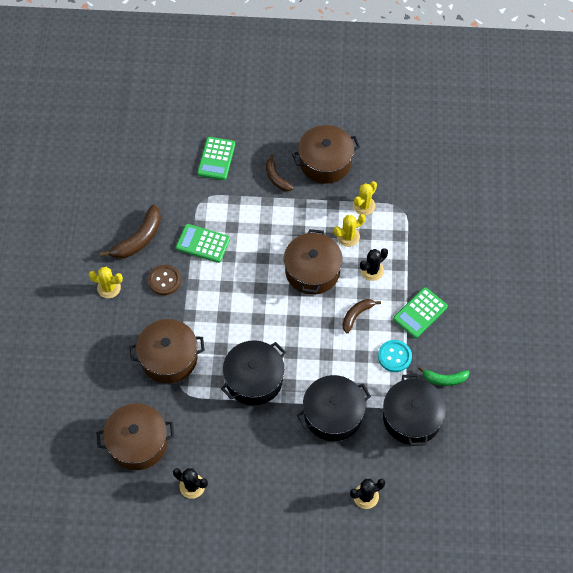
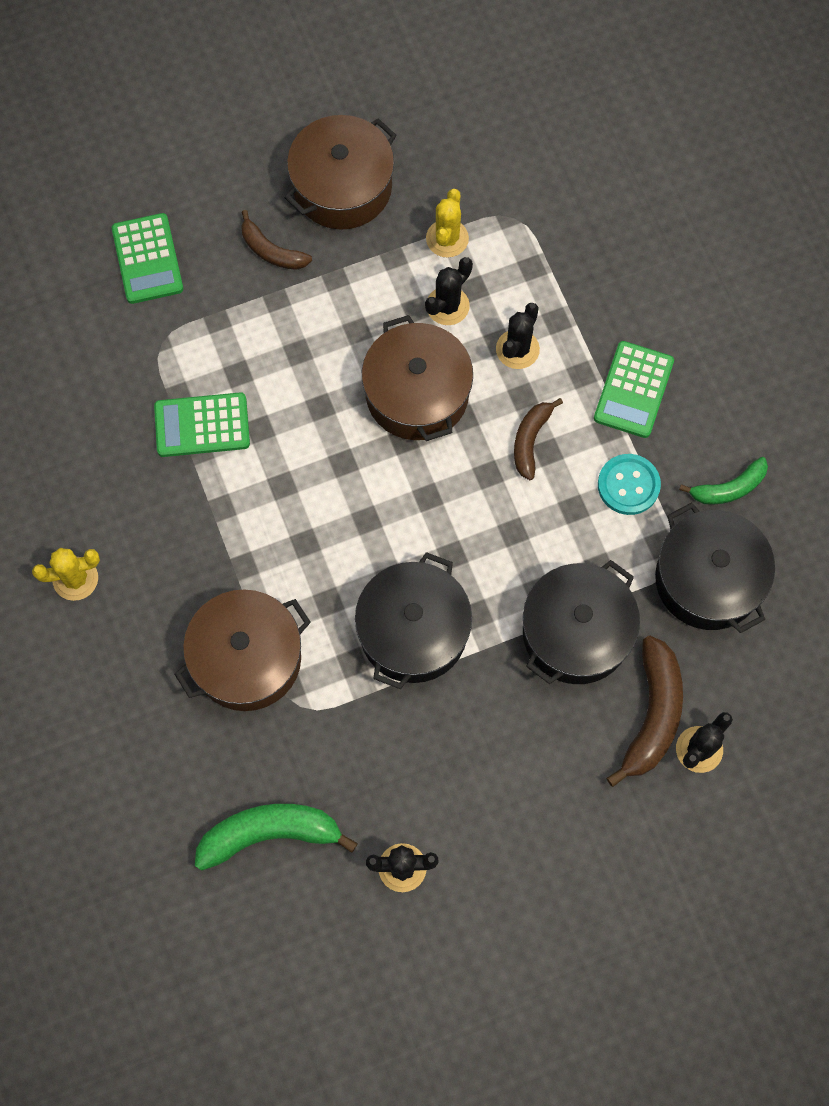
camera: 25 degrees left, 10 degrees up
brown pot [96,403,174,470] -> green banana [195,804,358,871]
brown banana [100,204,161,259] -> brown banana moved to [606,635,683,787]
brown button [148,265,181,295] -> none
yellow cactus [333,214,366,247] -> black cactus [425,257,473,325]

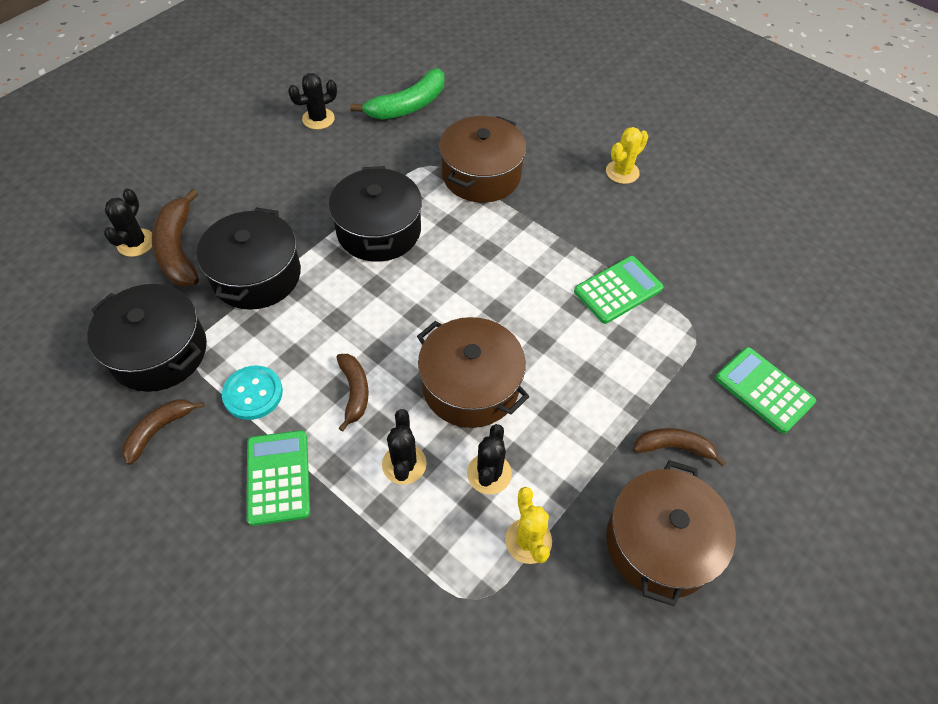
camera: 150 degrees right, 15 degrees down
green banana [679,457,768,505] -> brown banana [122,399,204,465]

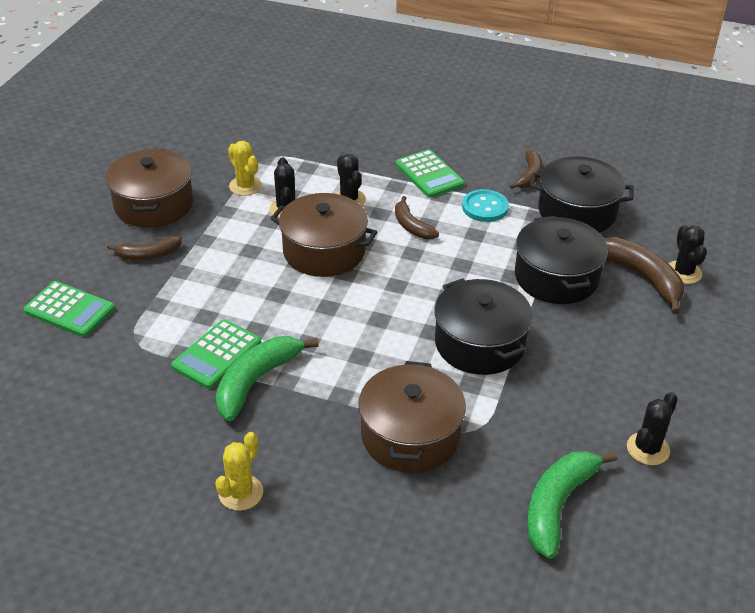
camera: 160 degrees right, 15 degrees down
none -> green banana [215,336,319,421]

